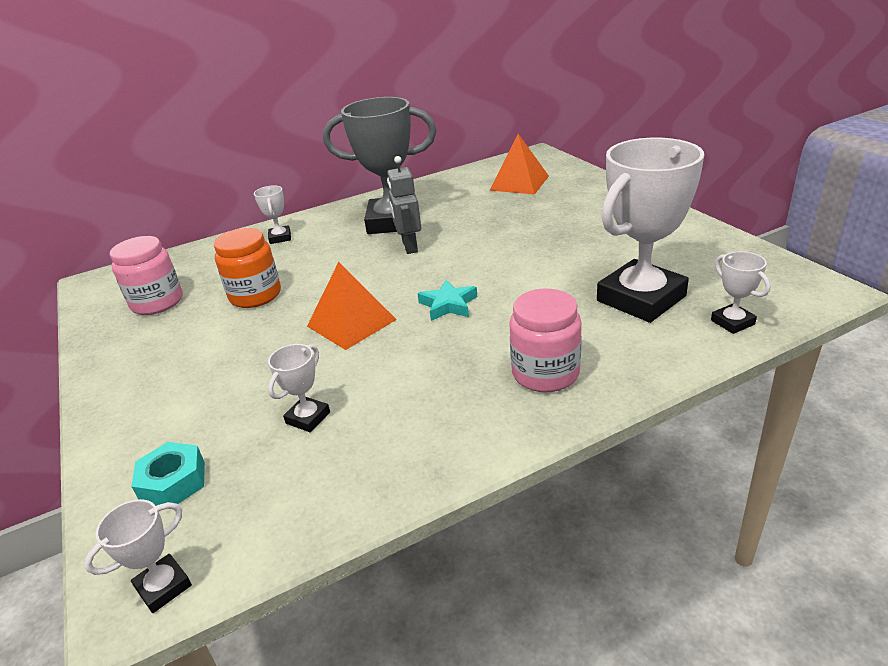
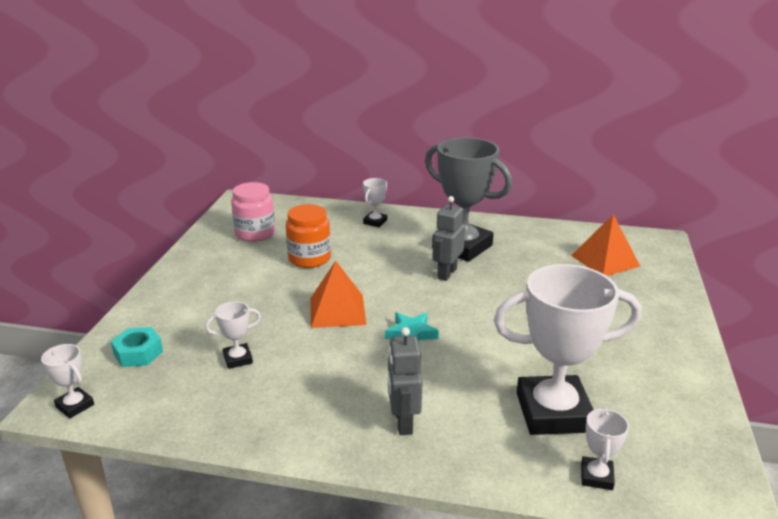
camera: 35 degrees right, 5 degrees down
white trophy [84,499,192,613] -> white trophy turned 45 degrees clockwise [41,344,94,418]
pink jar [509,289,582,392] -> grey robot [388,327,422,435]

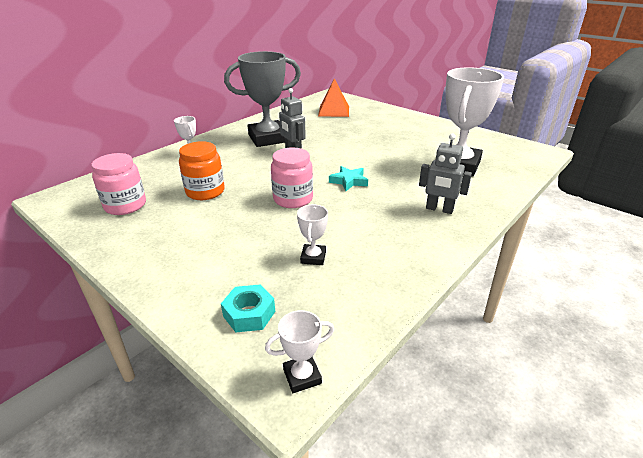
camera: 60 degrees left, 5 degrees up
orange pyramid [311,261,366,328] -> pink jar [271,147,313,208]
white trophy [581,408,629,490] -> none

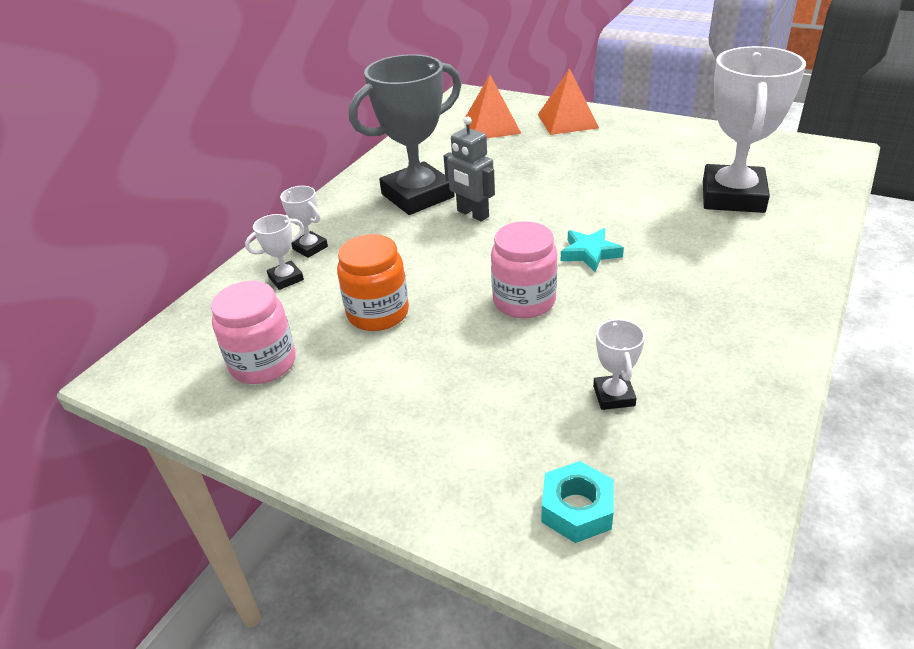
camera: 10 degrees left, 5 degrees up
white trophy [265,310,334,393] -> white trophy moved to [245,214,304,290]
grey robot [419,134,472,214] -> none
none -> orange pyramid [538,68,599,135]

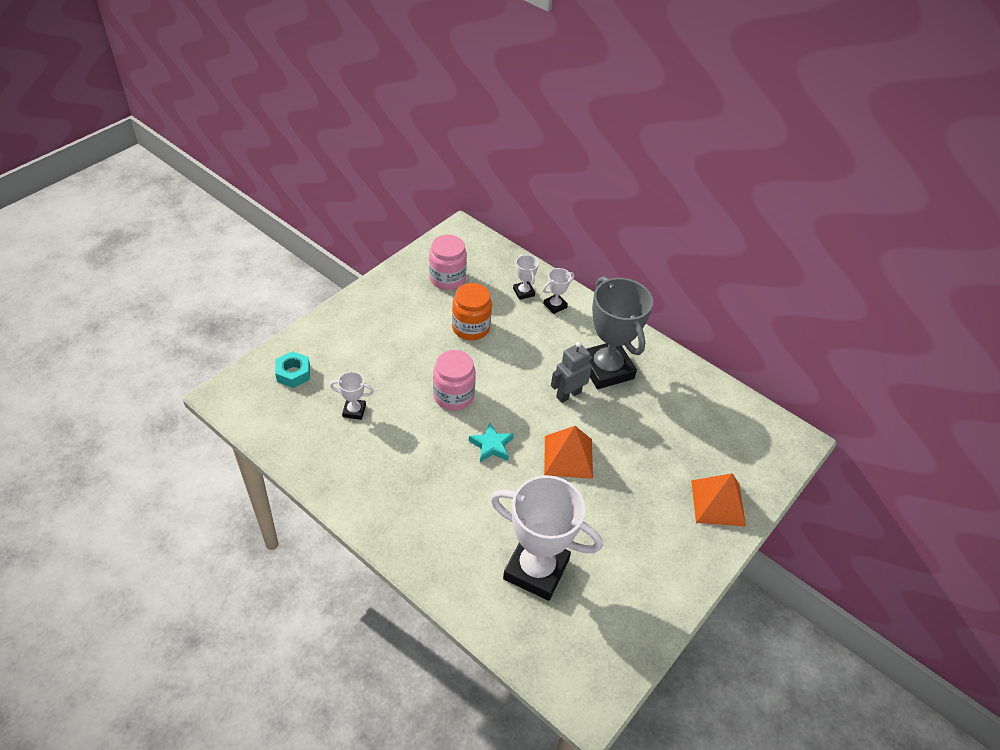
camera: 95 degrees right, 10 degrees up
orange pyramid [466,75,522,138] -> orange pyramid moved to [544,426,593,479]

